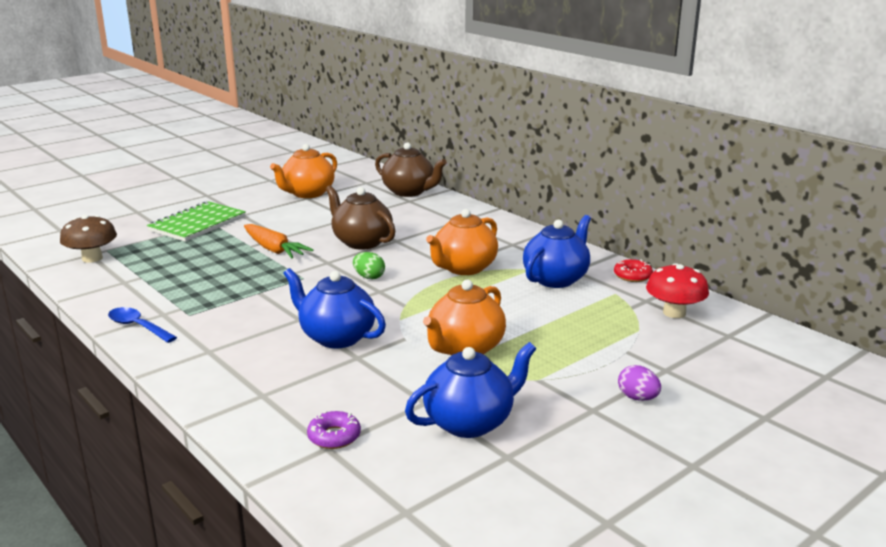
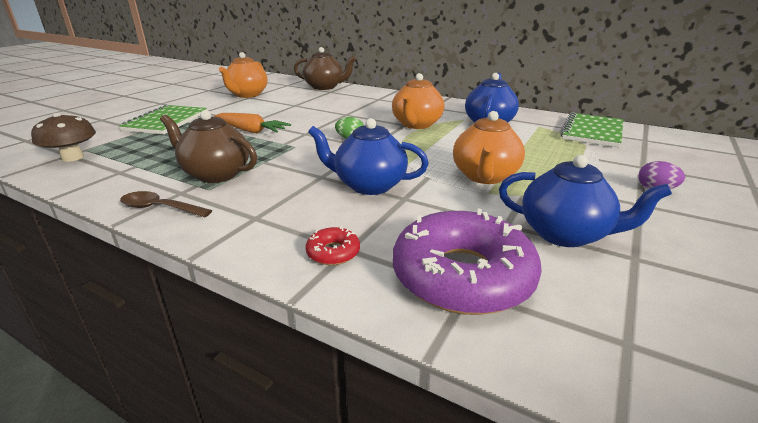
camera: 20 degrees left, 5 degrees up
blue spoon [108,307,177,343] -> brown spoon [120,191,212,217]
purple donut [307,411,361,449] -> purple donut [393,208,542,315], size x2.42
brown teapot [326,185,395,250] -> brown teapot moved to [160,110,257,183]
blue teapot [405,342,536,438] -> blue teapot turned 75 degrees clockwise [499,155,672,247]
red donut [614,259,653,282] -> red donut moved to [305,226,360,265]
red mushroom [646,263,709,318] -> green notebook [561,112,623,147]

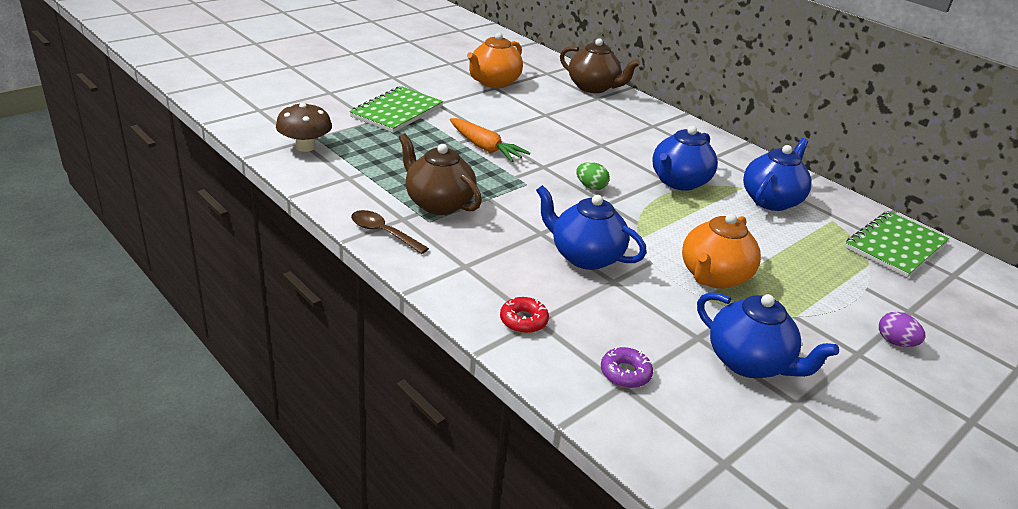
camera: 15 degrees right, 5 degrees up
orange teapot [392,73,444,129] -> blue teapot [652,126,718,191]
purple donut [393,208,542,315] -> purple donut [601,347,653,388], size x0.41

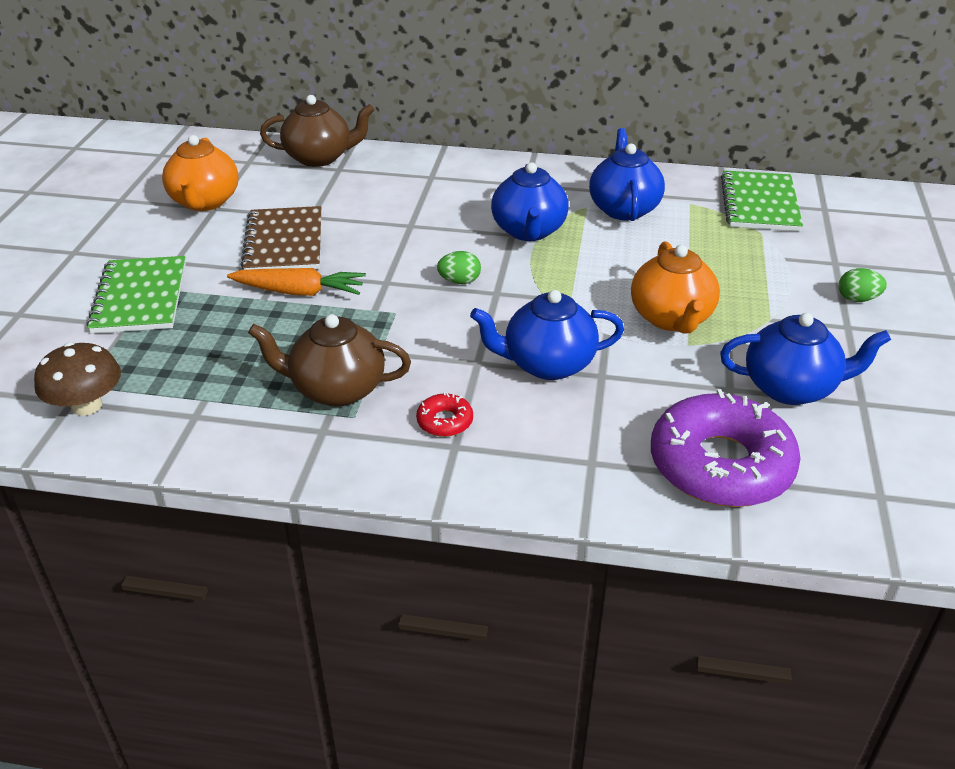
camera: 35 degrees left, 5 degrees up
brown spoon [351,210,429,254] -> none
red donut [500,297,549,333] -> red donut moved to [416,392,473,437]
purple donut [601,347,653,388] -> purple donut [651,389,801,507], size x2.42
purple egg [879,312,926,347] -> green egg [839,268,887,302]
none -> brown notebook [241,206,321,270]

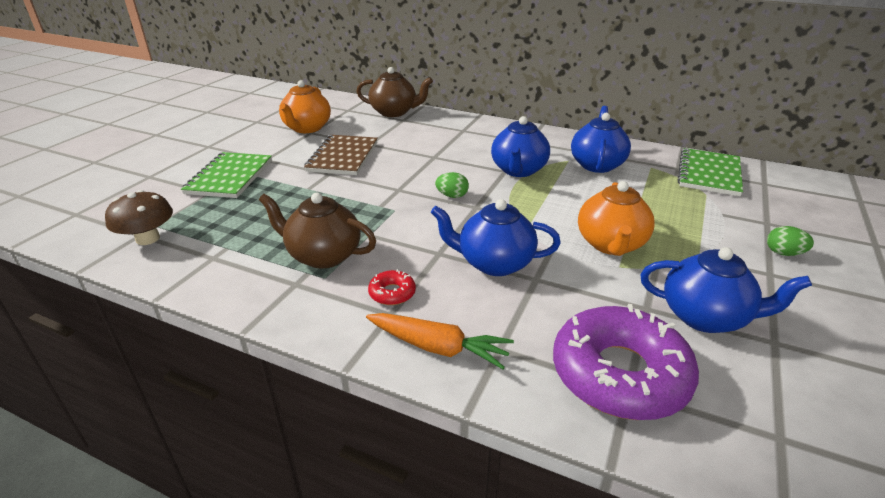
camera: 15 degrees right, 5 degrees down
orange carrot [227,268,366,296] -> orange carrot moved to [366,313,514,369]

